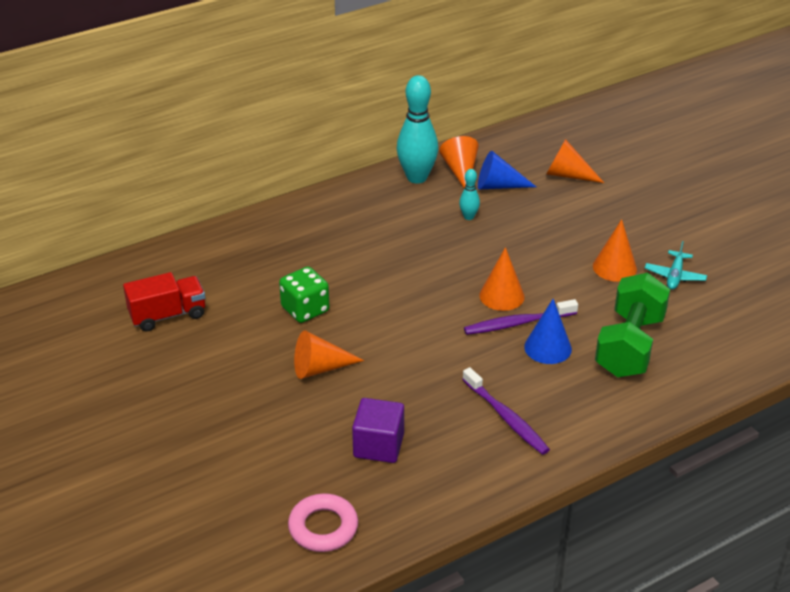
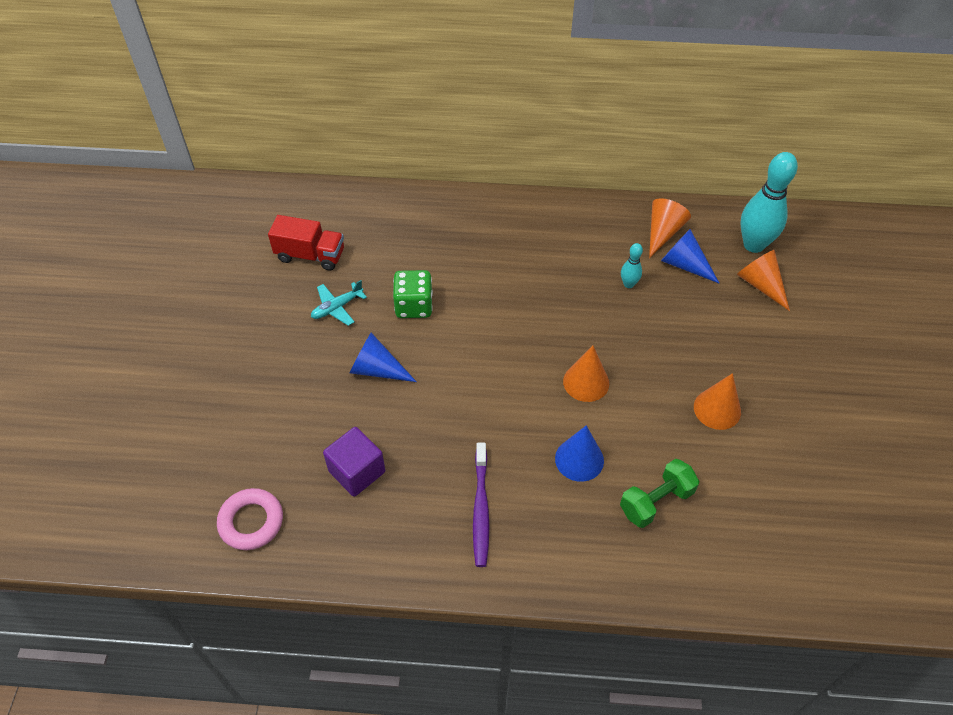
camera: 35 degrees right, 15 degrees up
orange cone [294,330,364,379] -> blue cone [350,333,417,382]
turquoise bowling pin [397,75,438,184] -> turquoise bowling pin moved to [740,152,798,253]
purple toothbrush [464,299,578,335] -> none
green dumbbell [595,273,670,377] -> green dumbbell [620,459,699,528], size x0.64
turquoise plane [645,241,707,290] -> turquoise plane moved to [311,280,367,326]

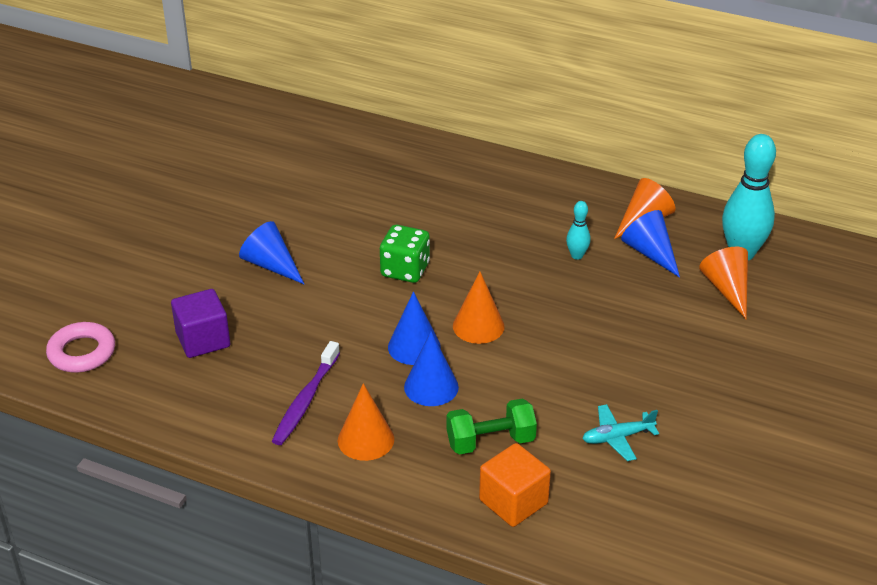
camera: 20 degrees right, 15 degrees down
red truck [268,215,344,271] -> none
turquoise plane [311,280,367,326] -> turquoise plane moved to [582,404,659,461]
green dice [393,270,433,318] -> green dice moved to [380,225,430,283]
orange cone [694,373,741,430] -> orange cone moved to [338,383,394,461]
none -> blue cone [388,291,441,365]
none -> orange cube [479,443,551,527]

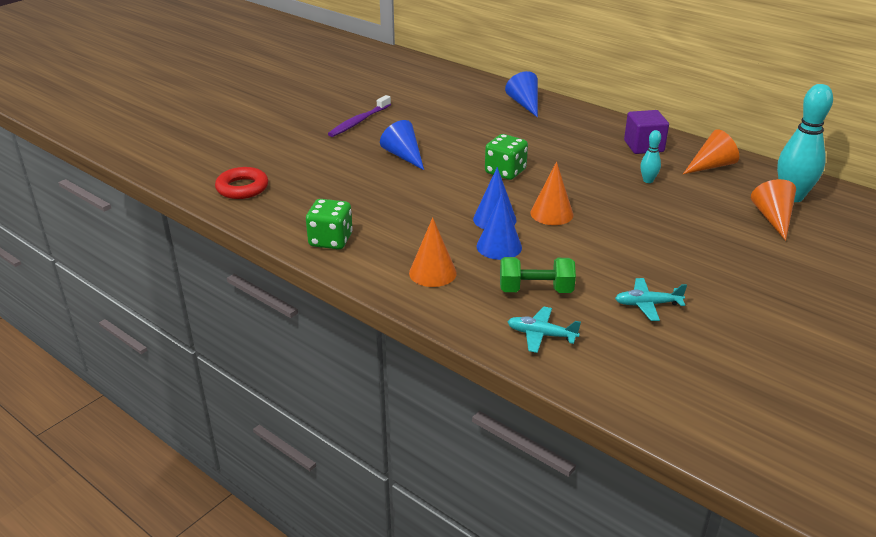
camera: 15 degrees right, 5 degrees down
pink ring [46,322,115,373] -> red ring [215,167,268,199]
purple cube [171,289,230,358] -> purple cube moved to [624,110,669,154]
purple toothbrush [272,341,340,445] -> purple toothbrush moved to [328,95,391,137]
orange cube [479,443,551,527] -> turquoise plane [507,307,581,353]
blue cone [621,210,680,278] -> blue cone moved to [505,71,538,118]
none -> green dice [306,199,353,249]

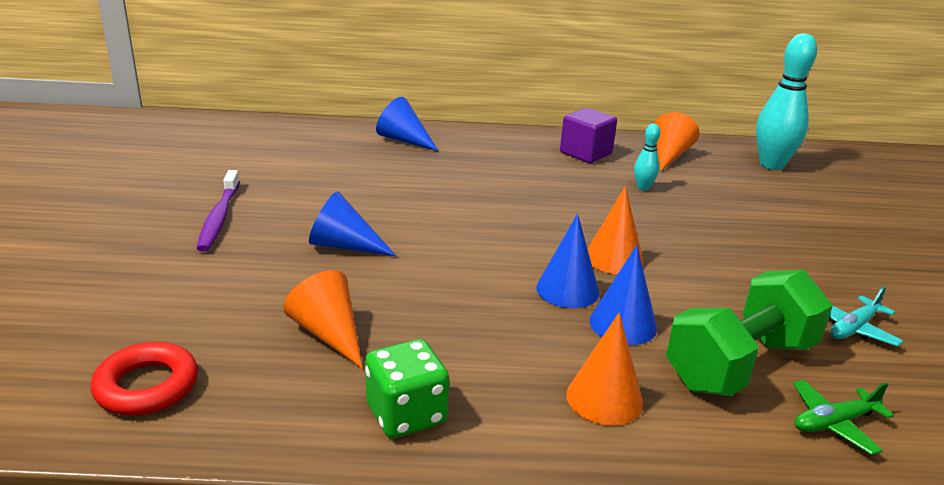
camera: 40 degrees left, 5 degrees down
green dice [485,134,528,180] -> none
green dumbbell [500,257,576,293] -> green dumbbell [666,269,833,396], size x1.56
turquoise plane [507,307,581,353] -> green plane [793,380,894,455]
orange cone [751,179,796,241] -> orange cone moved to [283,270,363,369]

